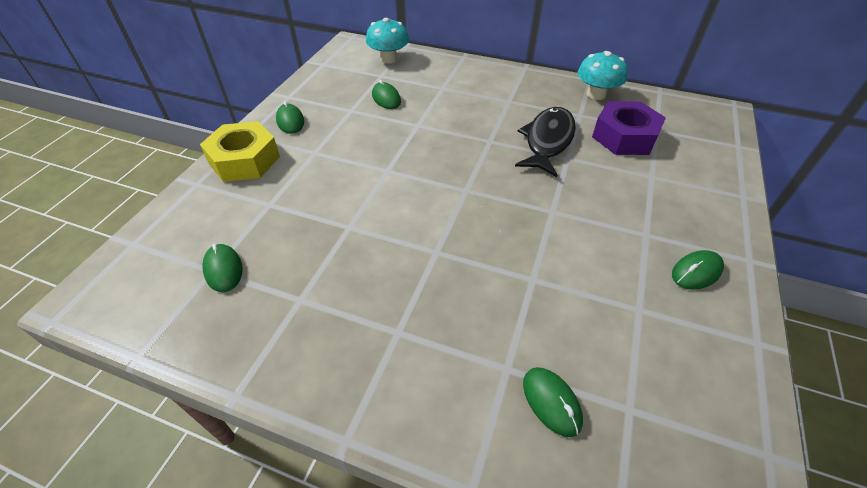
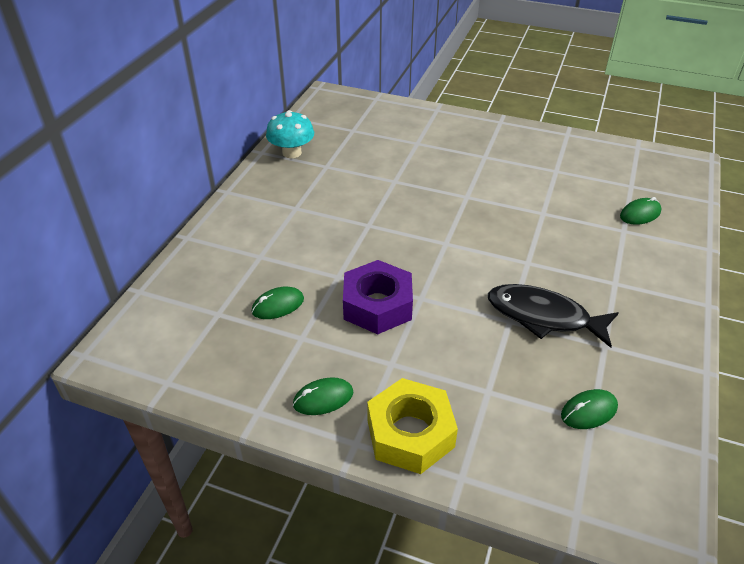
camera: 90 degrees left, 5 degrees down
turquoise mushroom [366,18,409,63] -> none
black fish [515,107,576,177] -> black fish moved to [488,284,618,348]
purple nut [592,101,666,155] -> purple nut moved to [343,260,413,334]
green mouse [672,250,724,290] -> none

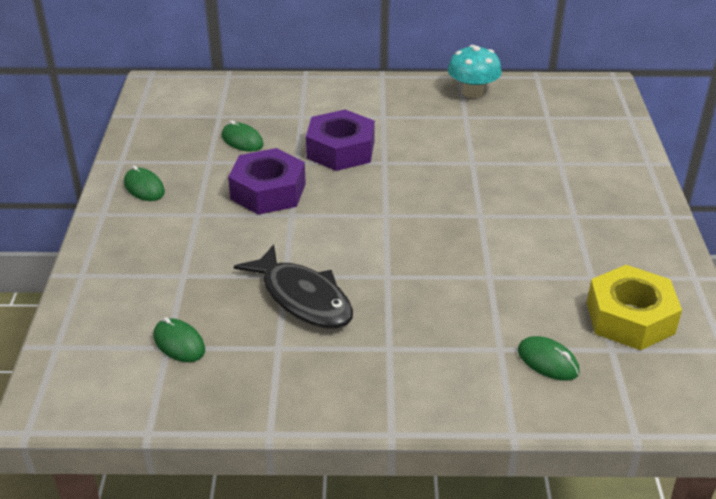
camera: 70 degrees right, 5 degrees down
yellow nut [367,378,458,474] -> yellow nut moved to [587,265,682,350]
black fish [488,284,618,348] -> black fish turned 135 degrees clockwise [234,244,353,329]
none -> purple nut [306,109,375,171]

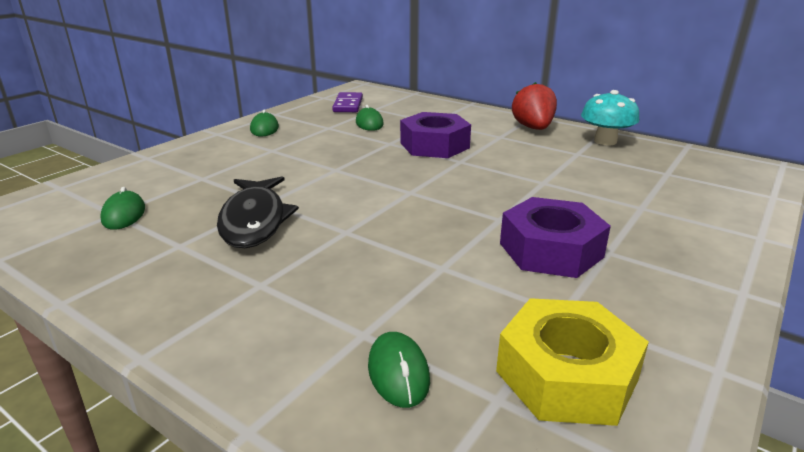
camera: 35 degrees right, 10 degrees down
purple nut [228,148,306,215] -> purple nut moved to [500,197,611,278]
none -> purple domino [332,92,363,112]
none -> red strawberry [512,82,557,130]

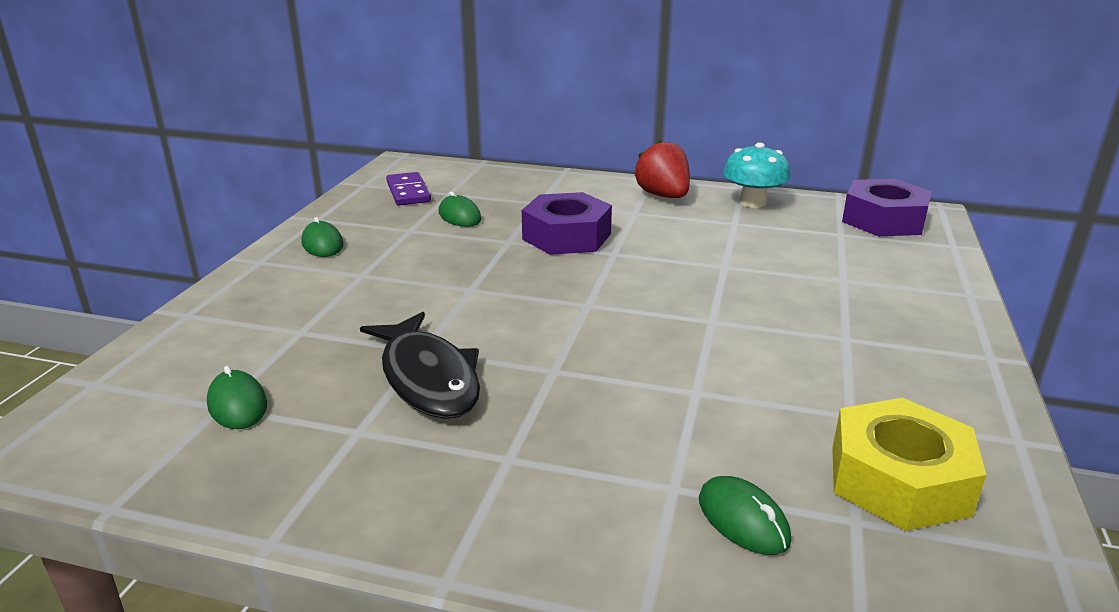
camera: 20 degrees left, 0 degrees up
purple nut [500,197,611,278] -> purple nut moved to [842,179,932,236]

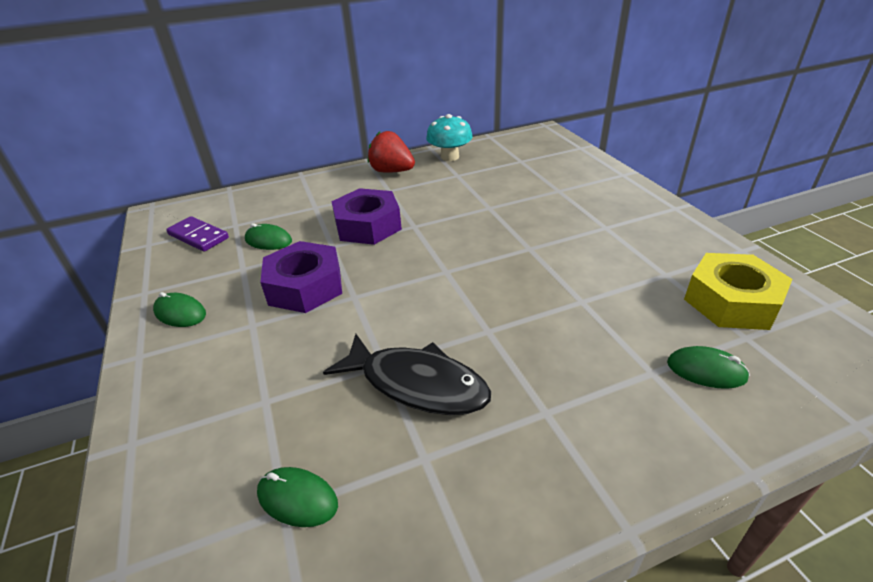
camera: 35 degrees left, 10 degrees up
purple nut [842,179,932,236] -> purple nut moved to [260,241,342,313]

